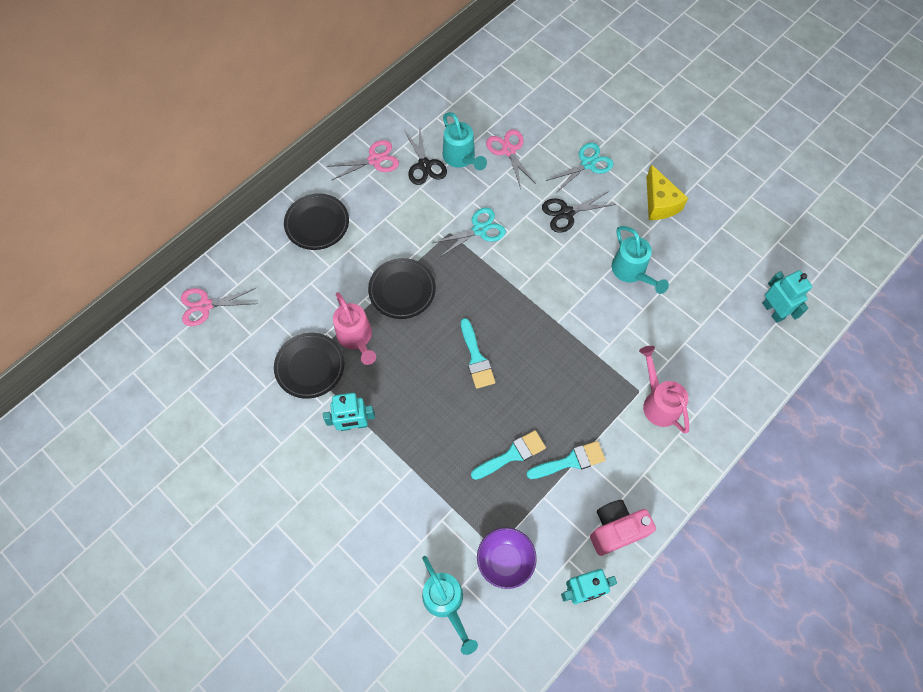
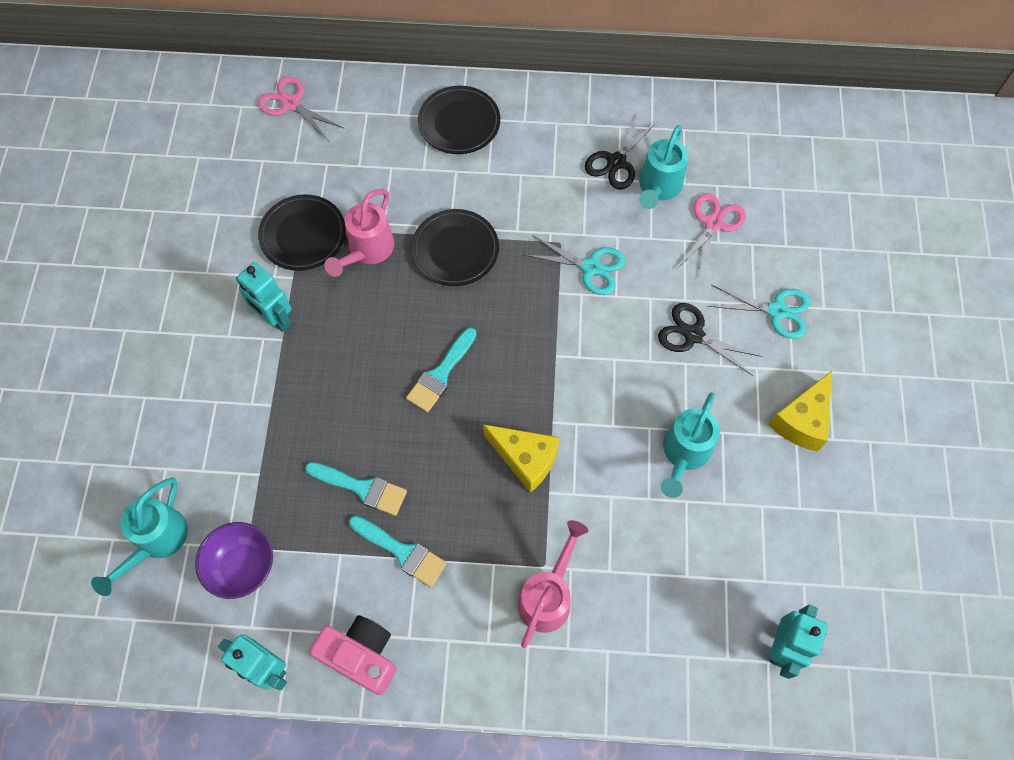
camera: 50 degrees right, 0 degrees up
pink scissors [326,140,399,180] -> none
none -> yellow cheese [483,424,560,493]

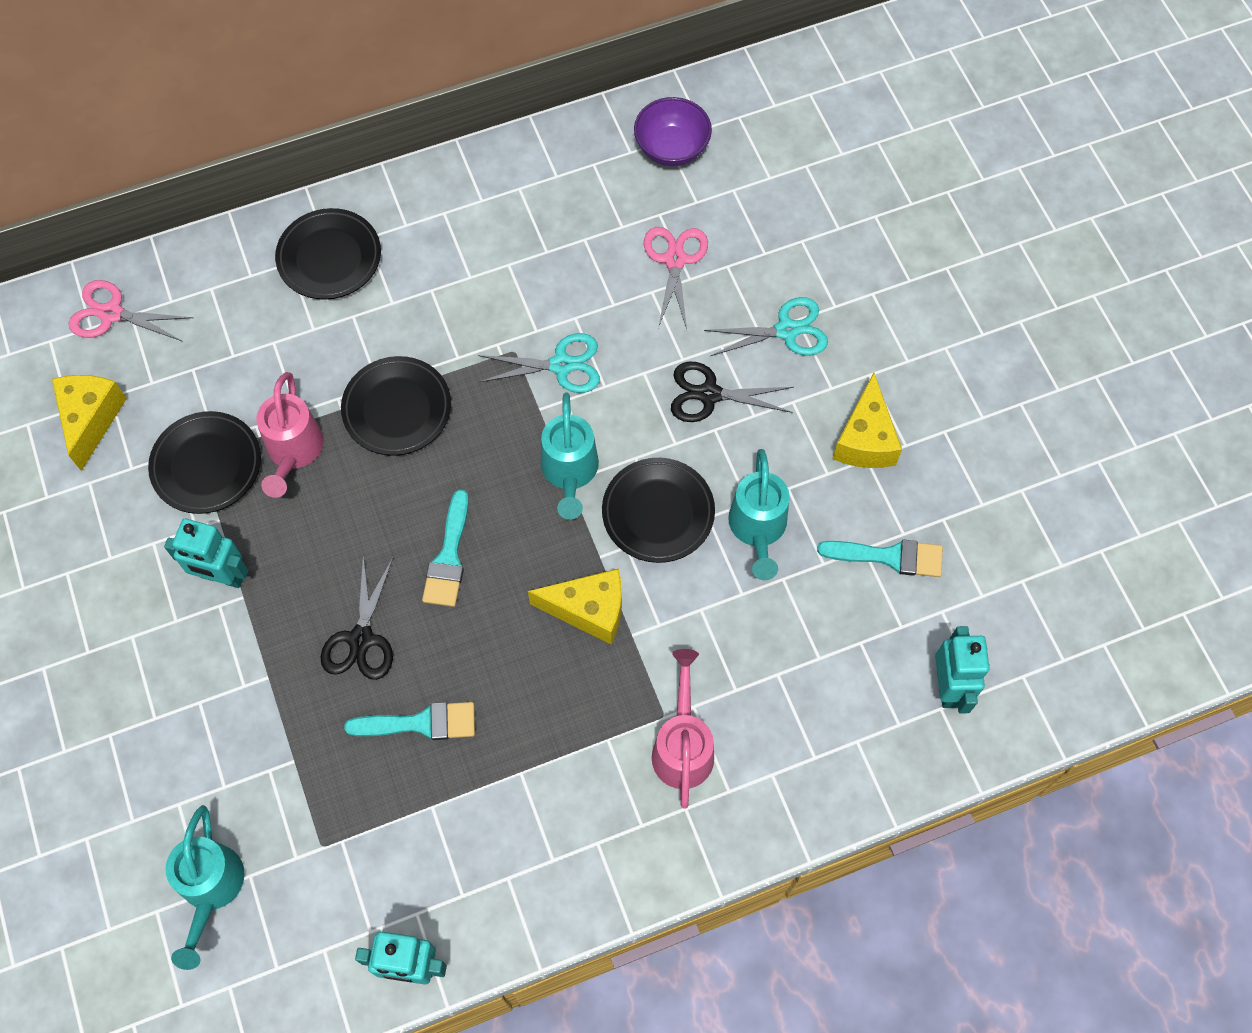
camera: 25 degrees left, 0 degrees up
purple bowl [195,522,273,599] -> purple bowl moved to [634,97,712,166]
pink camera [309,615,396,695] -> none
turquoise brush [349,516,447,587] -> turquoise brush moved to [817,540,943,577]
black scissors [585,112,658,190] -> black scissors moved to [321,555,393,680]
turquoise watering can [639,125,688,209] -> turquoise watering can moved to [541,393,599,520]
none -> yellow cheese [52,375,127,471]
none -> black plate [602,458,715,563]

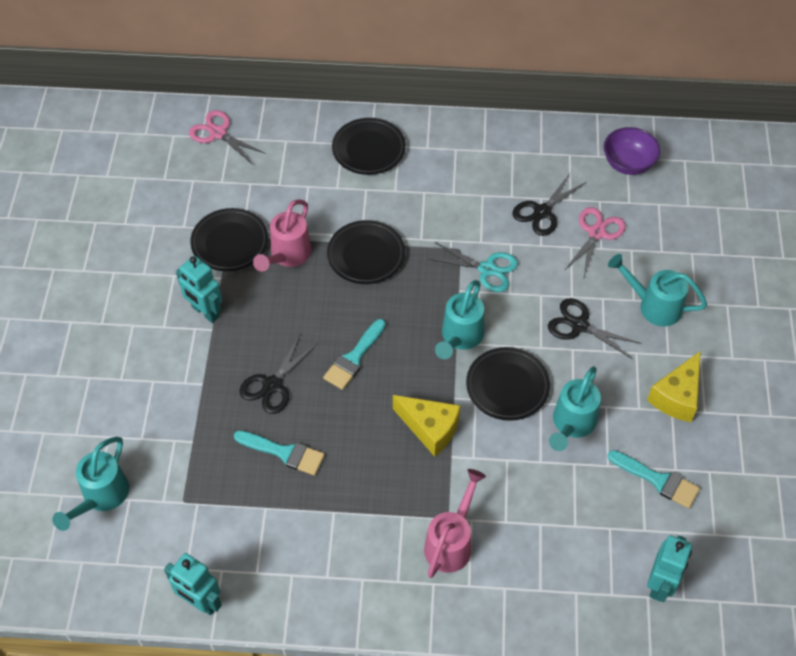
camera: 25 degrees right, 10 degrees down
yellow cheese [52,375,127,471] -> none
turquoise scissors [704,297,828,356] -> turquoise watering can [608,254,707,327]
none -> black scissors [513,173,586,236]

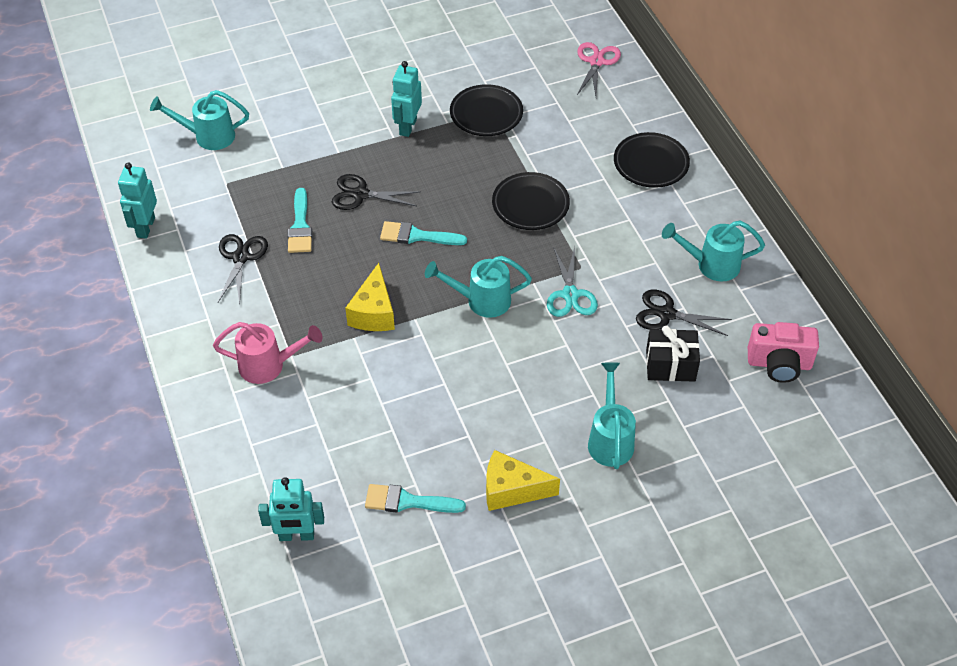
camera: 65 degrees right, 5 degrees down
pink watering can [253,199,312,272] -> none
black plate [466,347,550,421] -> none
black scissors [548,298,641,359] -> black scissors moved to [218,234,268,305]
turquoise watering can [549,366,601,451] -> turquoise watering can moved to [662,221,765,282]
pink scissors [564,207,626,277] -> black gift [646,326,700,382]
purple bowl [604,127,661,175] -> pink camera [748,322,819,383]
turquoise brush [607,450,700,509] -> turquoise brush turned 90 degrees clockwise [365,484,466,513]

